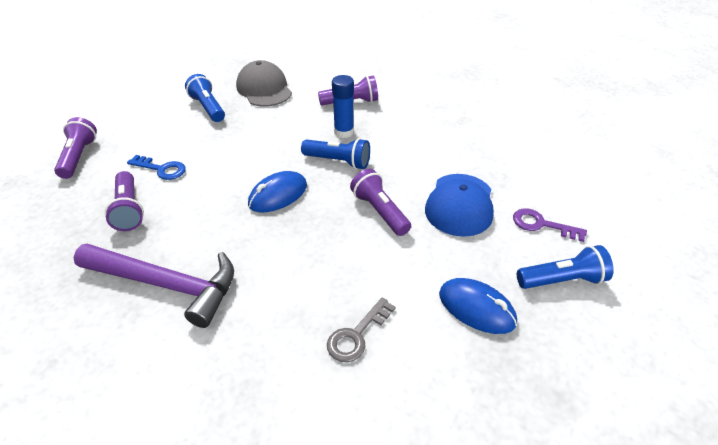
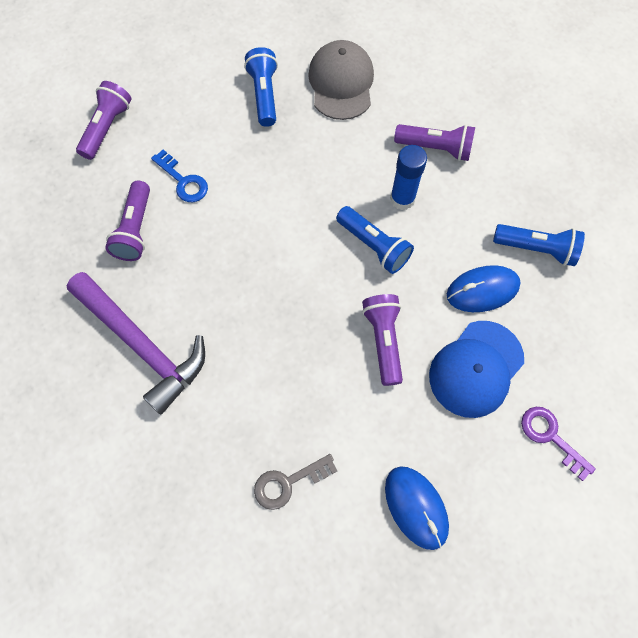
camera: 25 degrees right, 25 degrees up
blue mouse [248,171,307,213] -> blue mouse moved to [447,265,521,312]
blue flashlight [517,245,614,289] -> blue flashlight moved to [493,224,585,266]

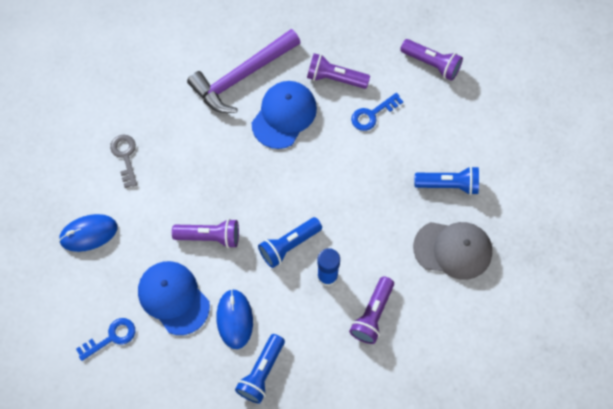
camera: 100 degrees right, 0 degrees up
purple key [521,407,596,481] -> blue key [76,318,135,361]
none -> blue cap [252,81,317,149]

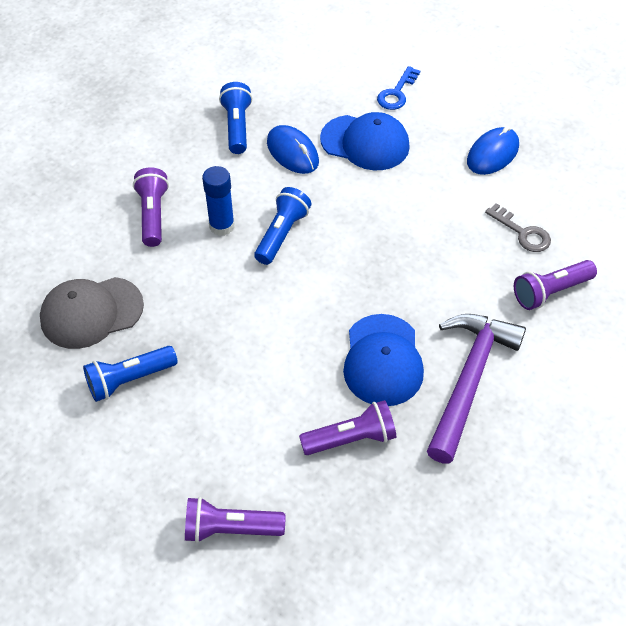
camera: 150 degrees right, 15 degrees down
purple flashlight [172,219,239,248] -> purple flashlight moved to [514,260,597,310]
blue key [351,93,403,131] -> none

